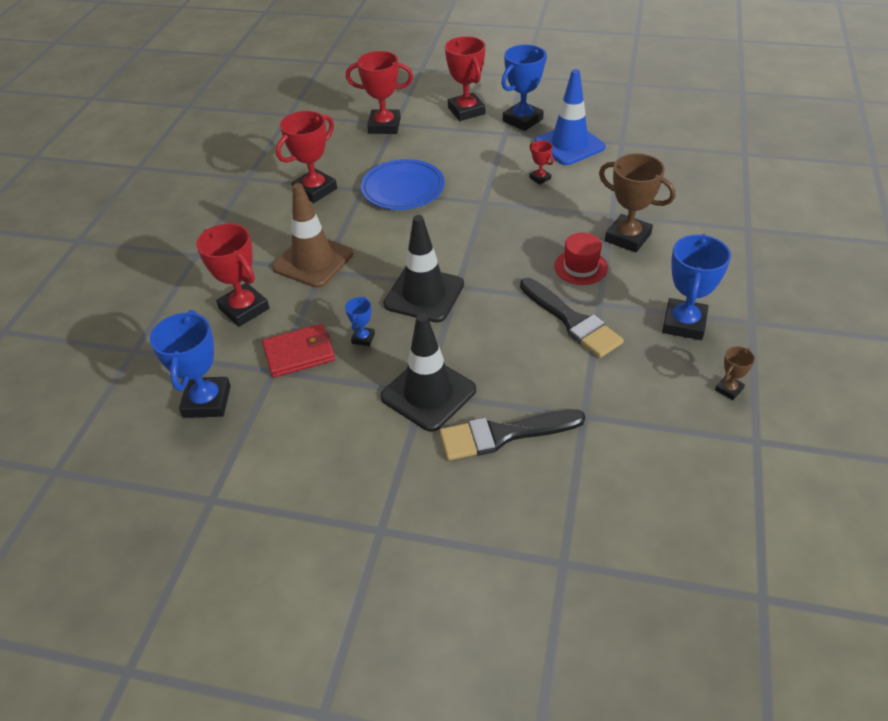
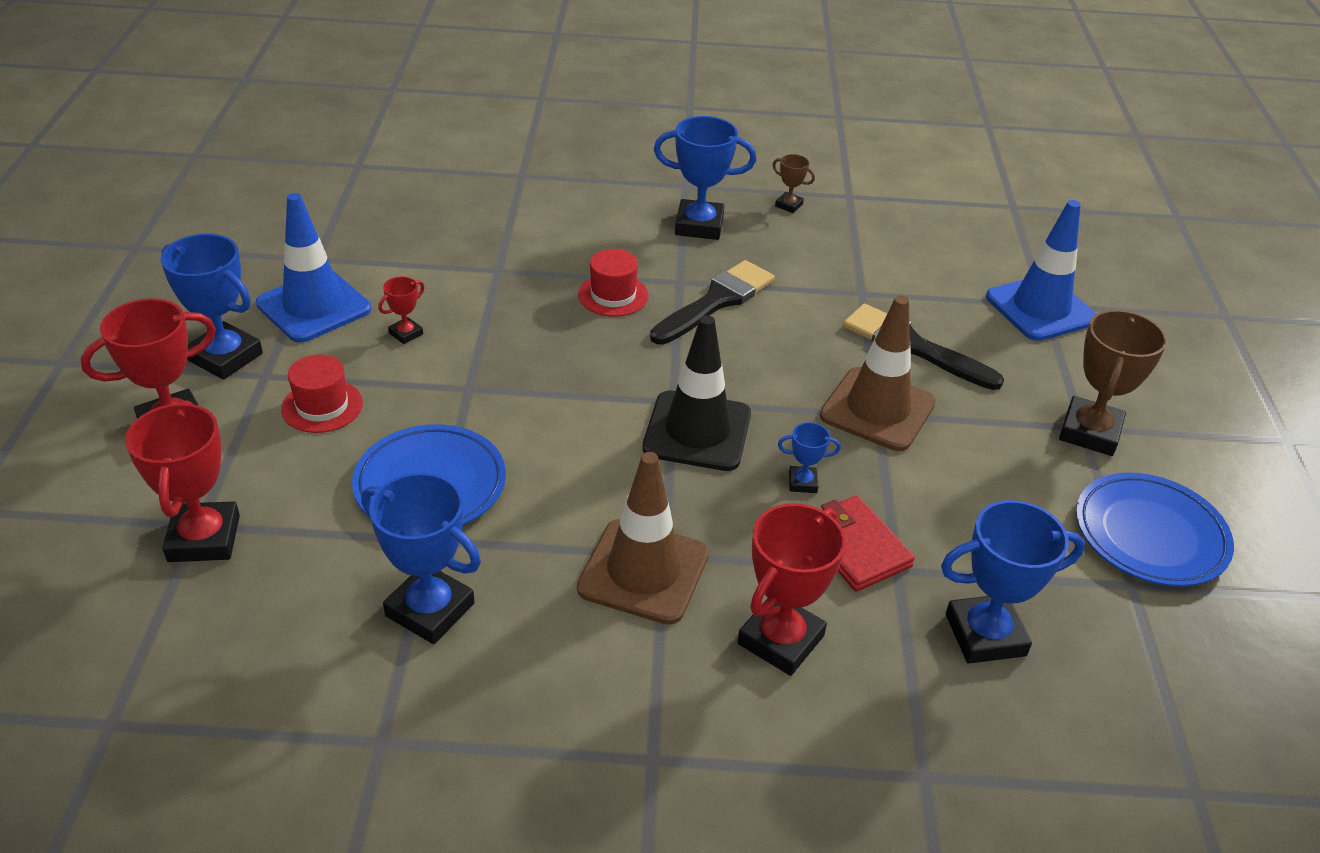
camera: 105 degrees left, 5 degrees down
red trophy [276,111,337,203] -> blue trophy [362,472,481,644]
black traffic cone [380,313,476,432] -> brown traffic cone [820,295,936,451]
black brush [440,410,586,460] -> black brush turned 150 degrees clockwise [843,304,1004,390]
brown trophy [599,153,675,252] -> brown trophy moved to [1059,310,1167,456]
none -> red hat [281,354,363,433]
none -> blue traffic cone [986,200,1096,341]
none -> blue plate [1076,472,1234,587]

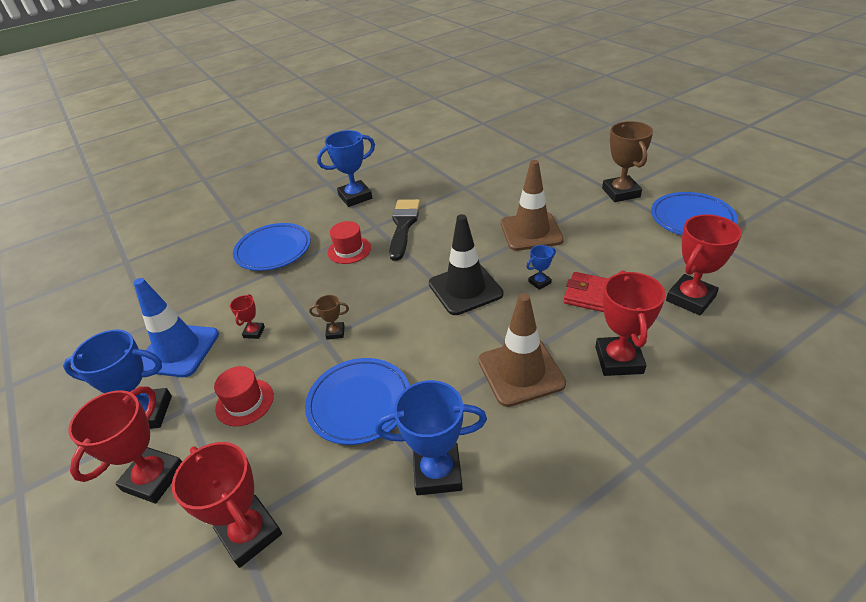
camera: 30 degrees left, 0 degrees up
brown trophy [773,154,815,213] -> brown trophy moved to [309,295,349,340]
black brush [843,304,1004,390] -> none
blue trophy [941,500,1085,664] -> red trophy [666,214,742,316]
blue traffic cone [986,200,1096,341] -> none
none -> blue plate [233,223,311,271]

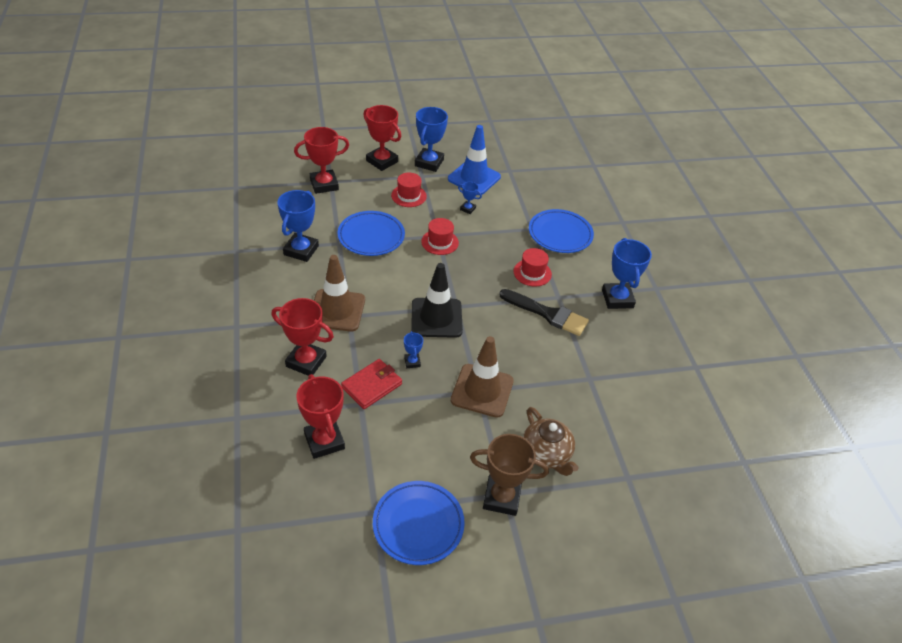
camera: 105 degrees right, 5 degrees up
red trophy [230,294,265,339] -> blue trophy [458,182,482,214]
brown trophy [309,295,349,340] -> red hat [421,218,459,255]
none -> brown teapot [523,407,578,476]

